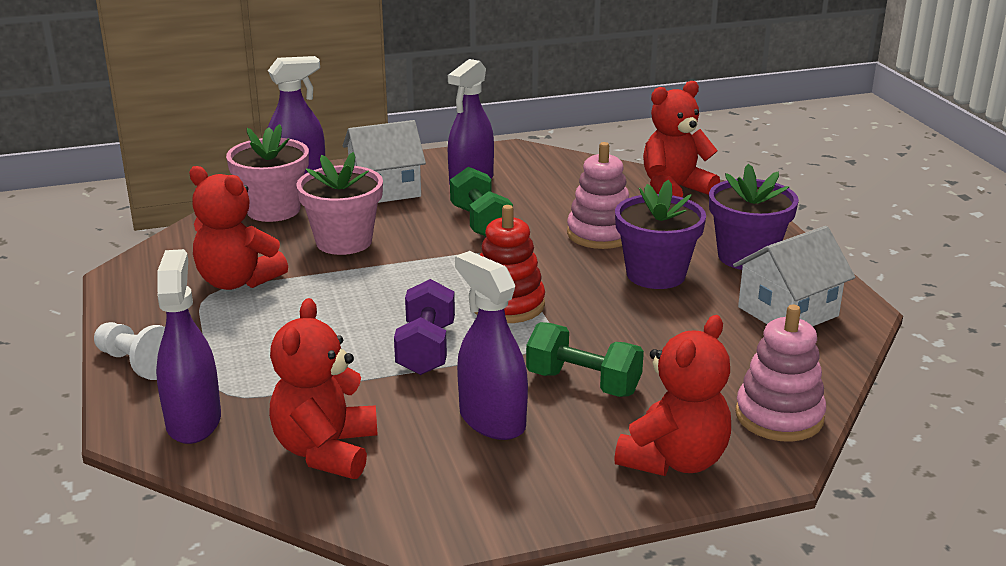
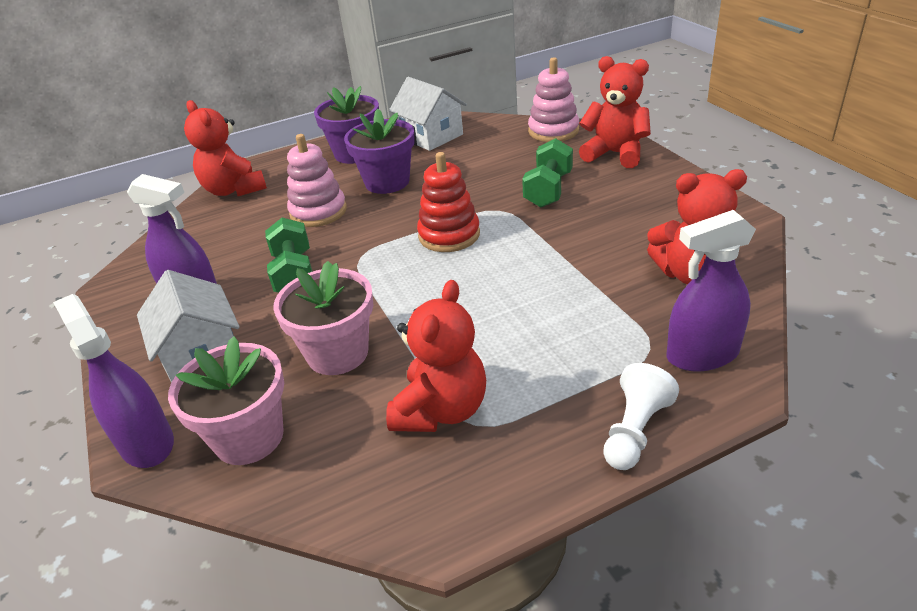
camera: 95 degrees left, 10 degrees up
purple dumbbell [394,279,455,375] -> none
green dumbbell [450,167,513,236] -> green dumbbell turned 75 degrees counterclockwise [265,218,312,293]
purple spray bottle [455,251,528,440] -> none

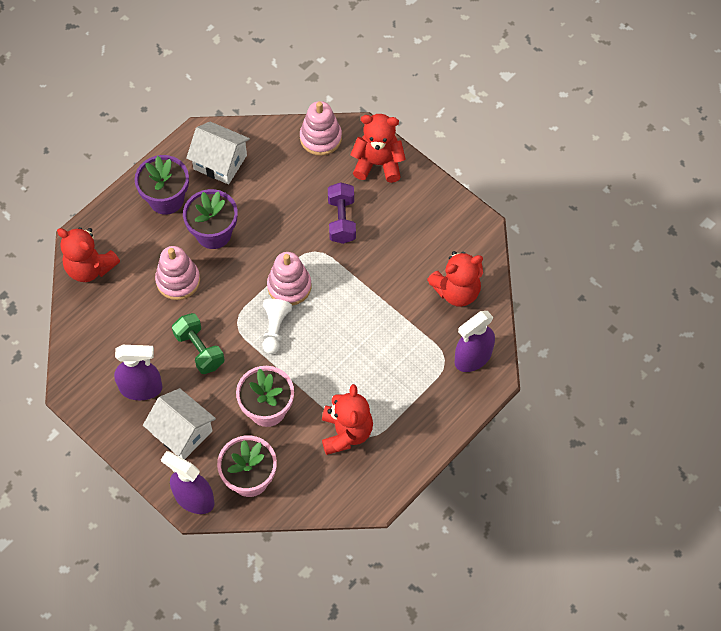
camera: 25 degrees left, 25 degrees up
red stacking toy [417,152,480,252] -> pink stacking toy [267,252,311,306]
green dumbbell [522,138,573,208] -> purple dumbbell [328,182,356,244]
white pawn [603,363,679,470] -> white pawn moved to [262,299,292,354]

